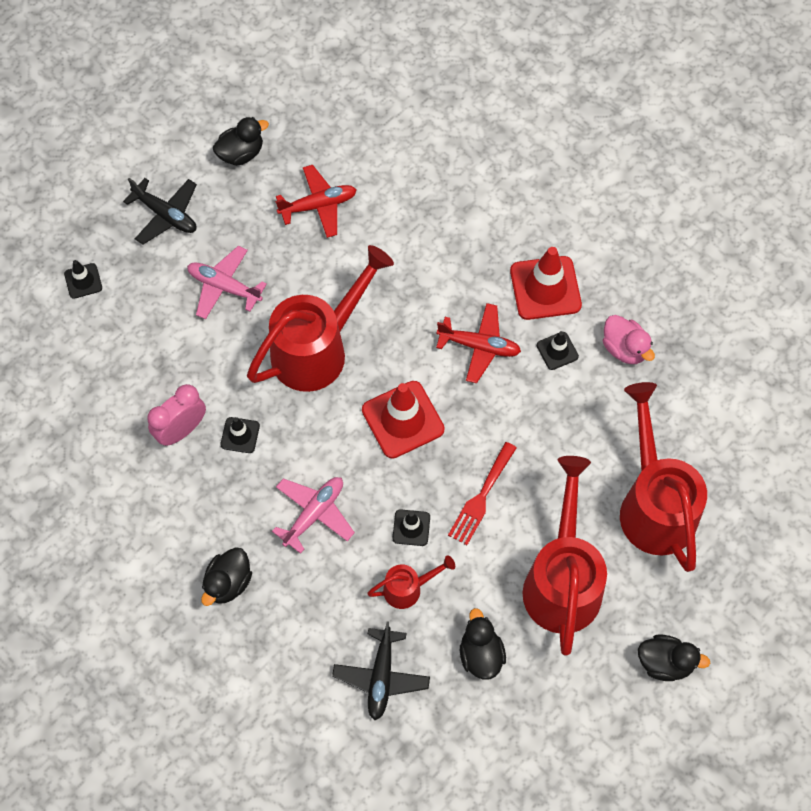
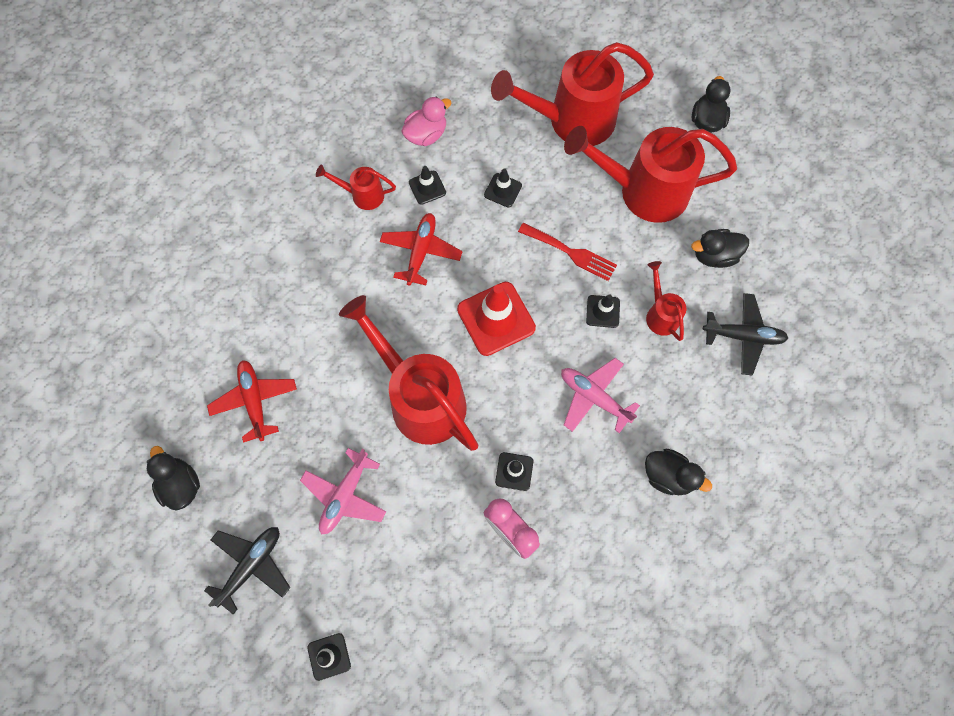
camera: 90 degrees left, 5 degrees up
red traffic cone [510,247,582,320] -> red watering can [316,164,396,210]
none -> black traffic cone [484,168,522,207]

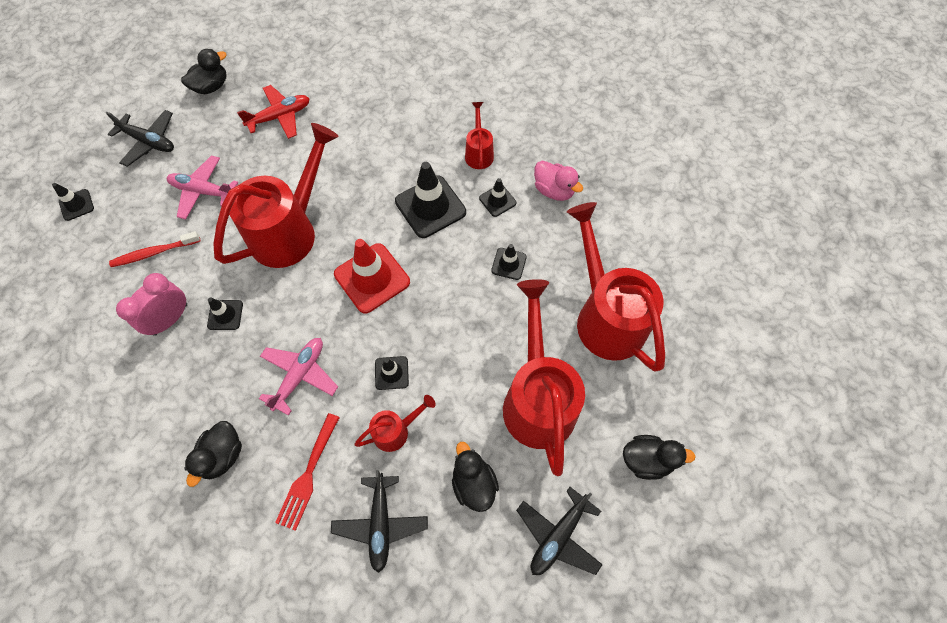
camera: 80 degrees right, 5 degrees down
red plane [380,213,462,286] -> black traffic cone [395,162,466,238]
red fork [518,223,617,281] -> red fork moved to [275,413,340,531]
none -> red toothbrush [109,231,201,267]
none -> black plane [516,487,603,575]

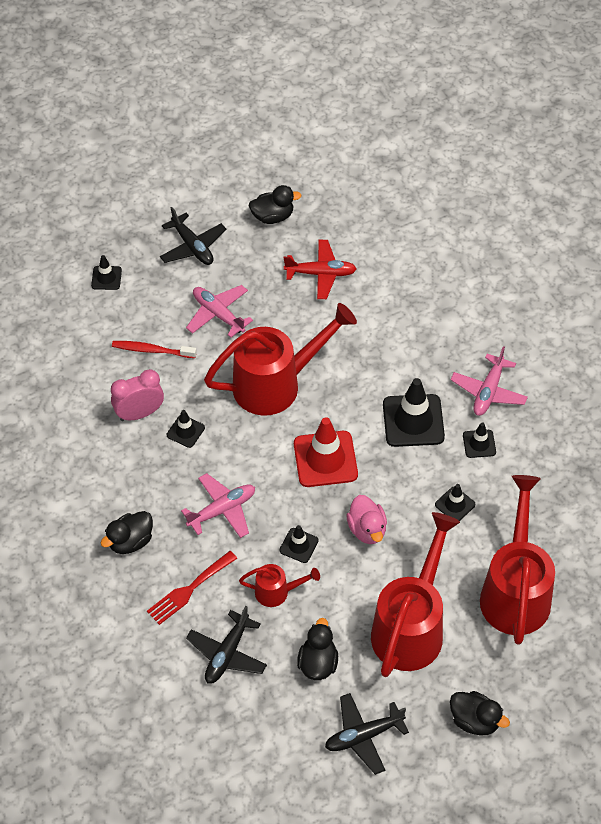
camera: 30 degrees right, 10 degrees down
red watering can [465,102,494,169] -> pink plane [450,346,528,416]
pink duck [534,161,583,201] -> pink duck moved to [346,495,387,544]

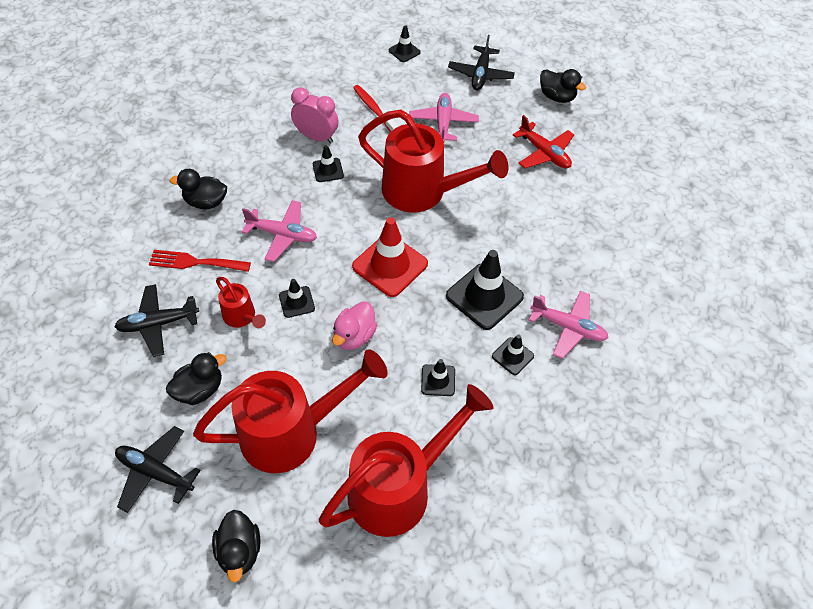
camera: 45 degrees right, 0 degrees up
pink plane [450,346,528,416] -> pink plane turned 135 degrees counterclockwise [529,291,609,359]

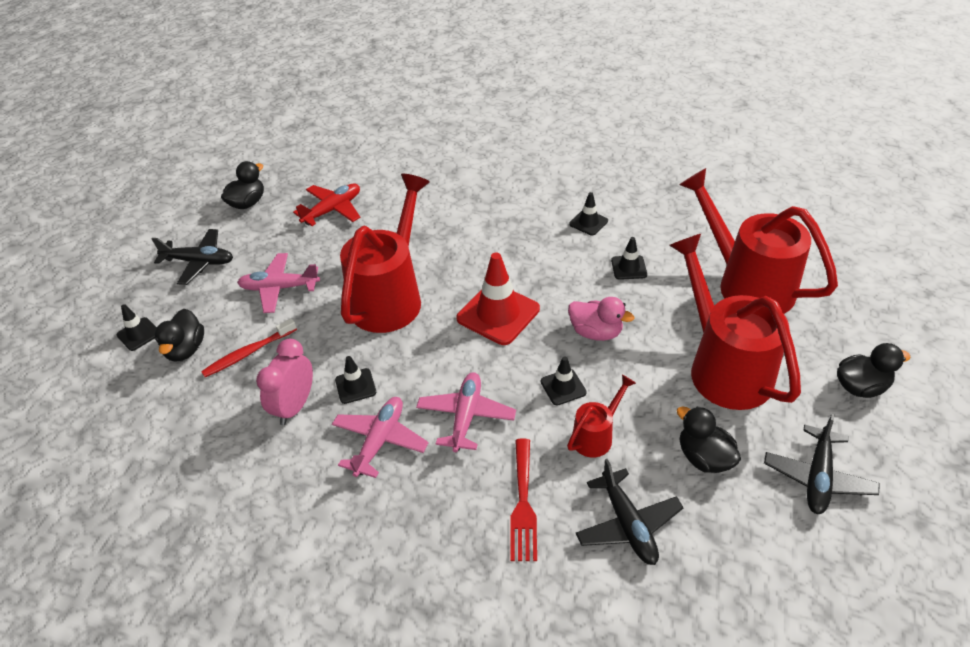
camera: 90 degrees left, 10 degrees down
black duck [170,169,227,209] -> black duck moved to [155,309,204,361]
black traffic cone [446,250,524,330] -> none
pink plane [529,291,609,359] -> pink plane moved to [332,397,429,478]

